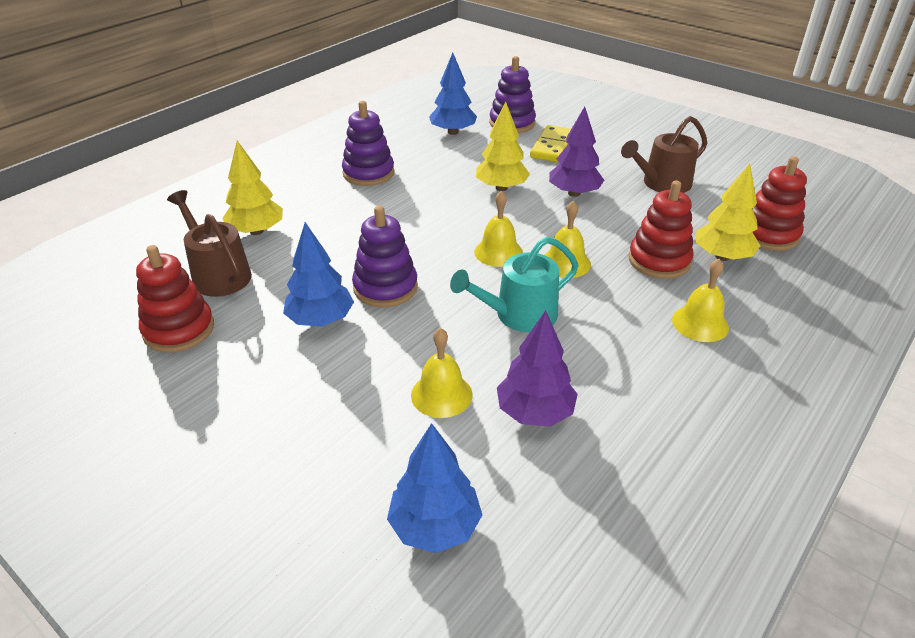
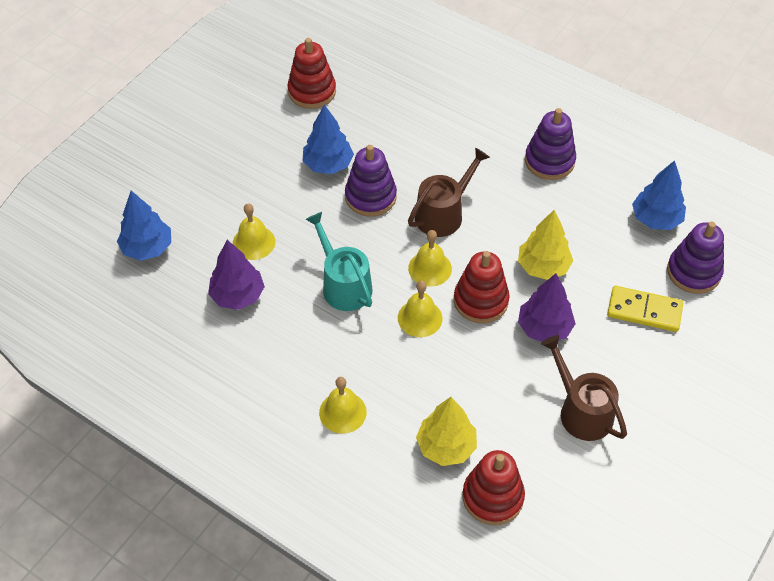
camera: 85 degrees right, 15 degrees up
brown watering can [167,190,252,297] -> brown watering can moved to [408,147,490,237]
yellow tree [222,141,283,235] -> none
red stacking toy [629,181,693,279] -> red stacking toy moved to [454,251,510,323]

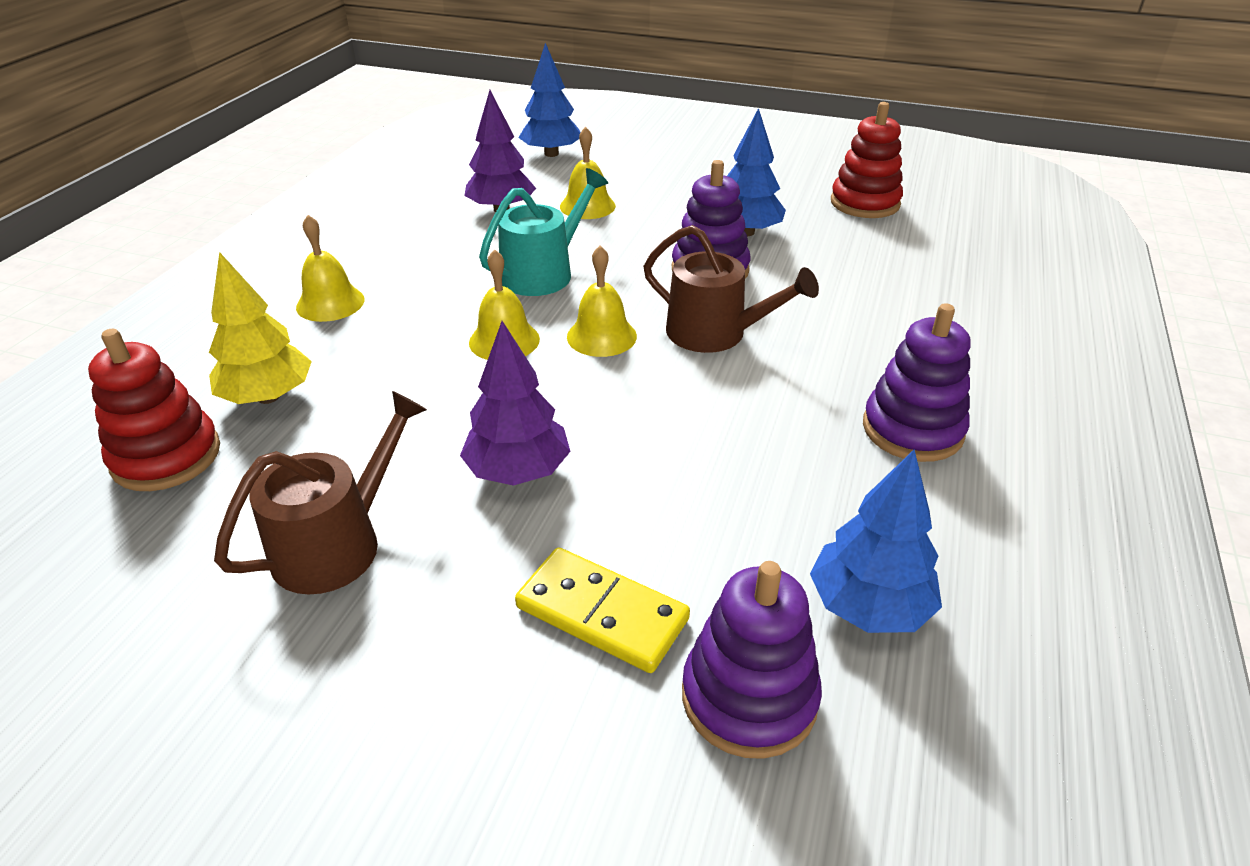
camera: 75 degrees right, 15 degrees down
red stacking toy [454,251,510,323] -> none
yellow tree [518,210,573,280] -> none
yellow domino [607,286,683,332] -> yellow domino turned 60 degrees counterclockwise [515,547,690,673]

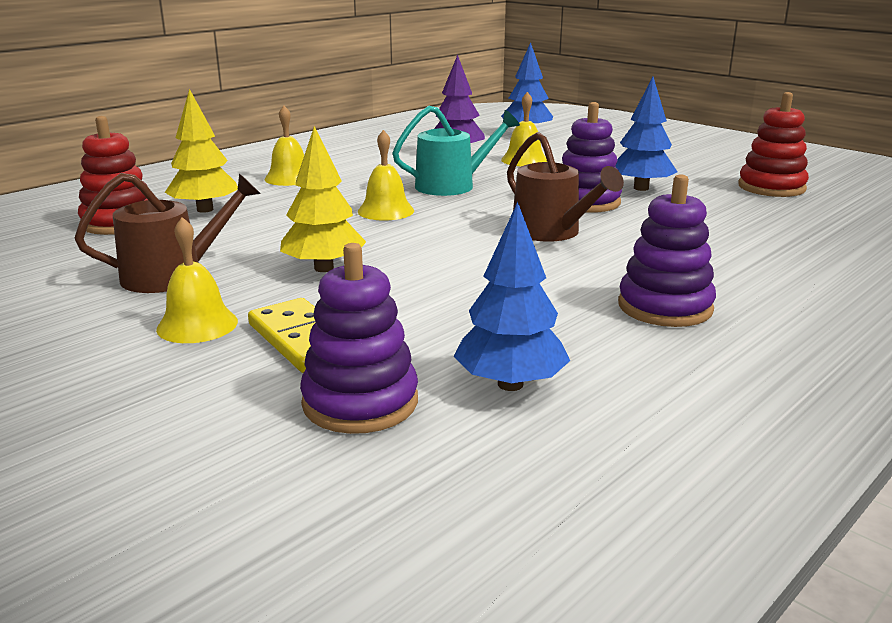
camera: 25 degrees right, 15 degrees down
purple tree [460,321,571,486] -> yellow tree [280,126,366,272]
yellow bell [567,246,637,357] -> yellow bell moved to [156,217,238,343]

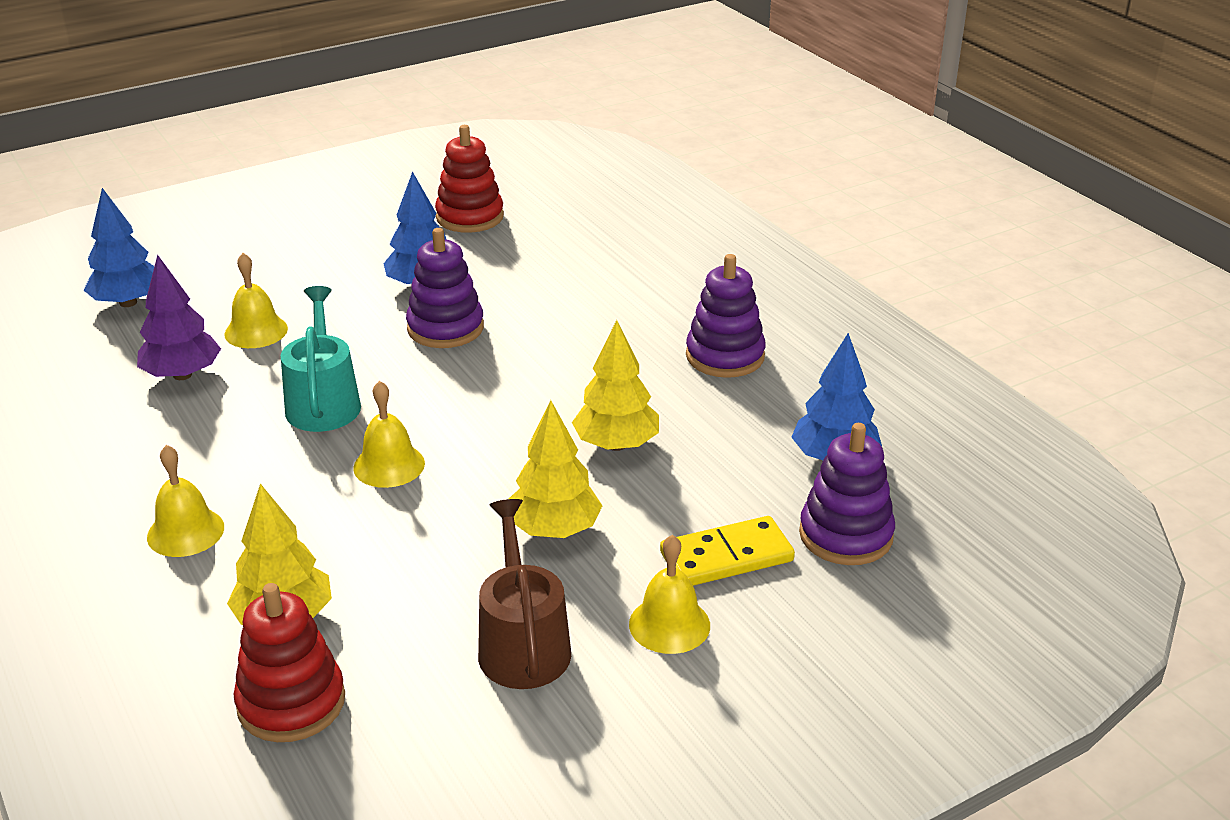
camera: 75 degrees left, 10 degrees up
brown watering can [507,132,624,242] -> none
none -> yellow tree [572,320,659,451]

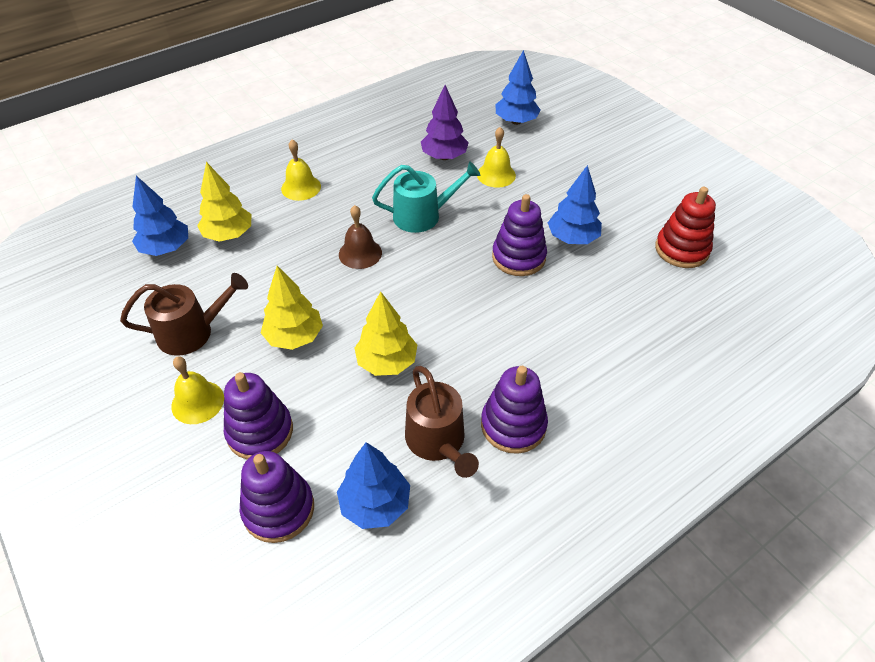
camera: 85 degrees right, 15 degrees up
red stacking toy [233,583,345,742] -> blue tree [132,176,188,256]
yellow bell [353,381,425,488] -> brown bell [339,205,382,269]
yellow domino [660,516,795,586] -> purple stacking toy [224,372,293,460]
none -> brown watering can [405,366,479,478]

